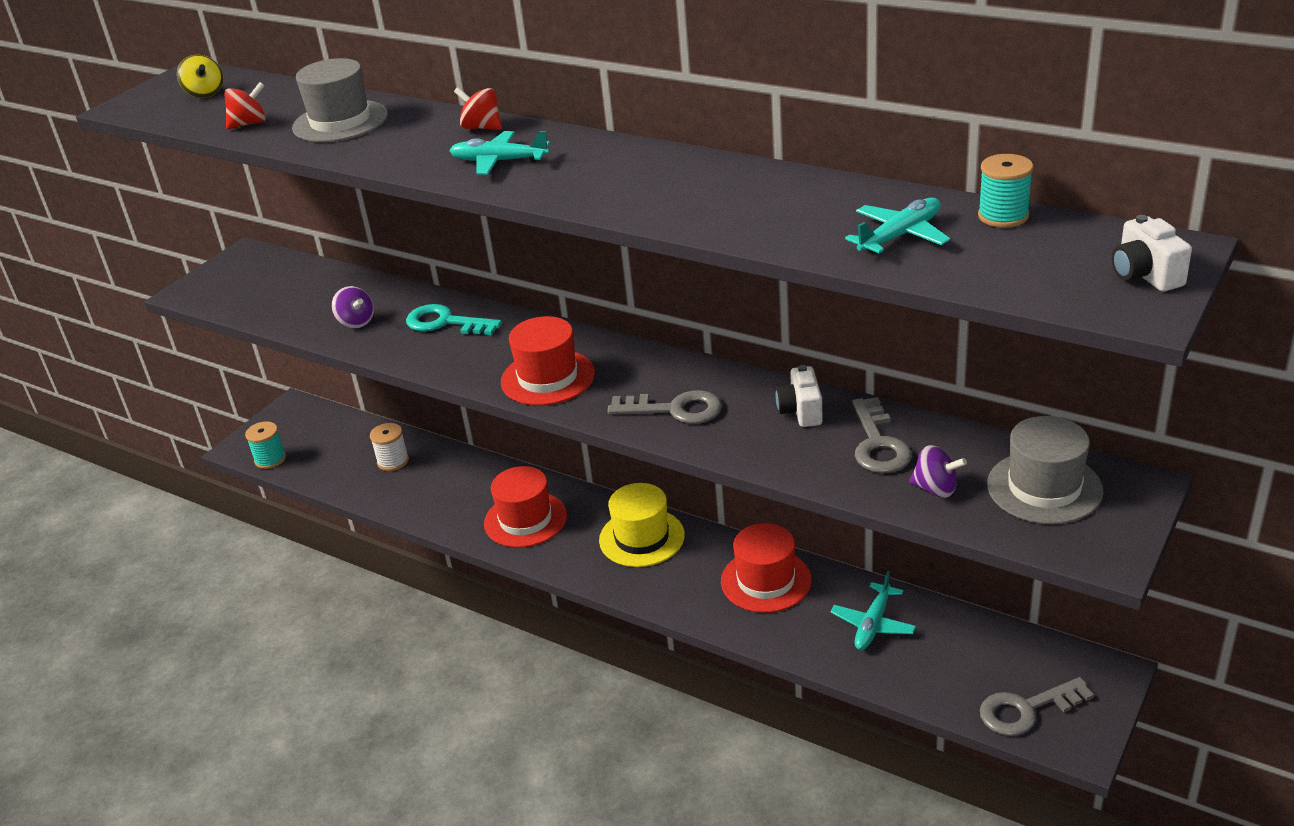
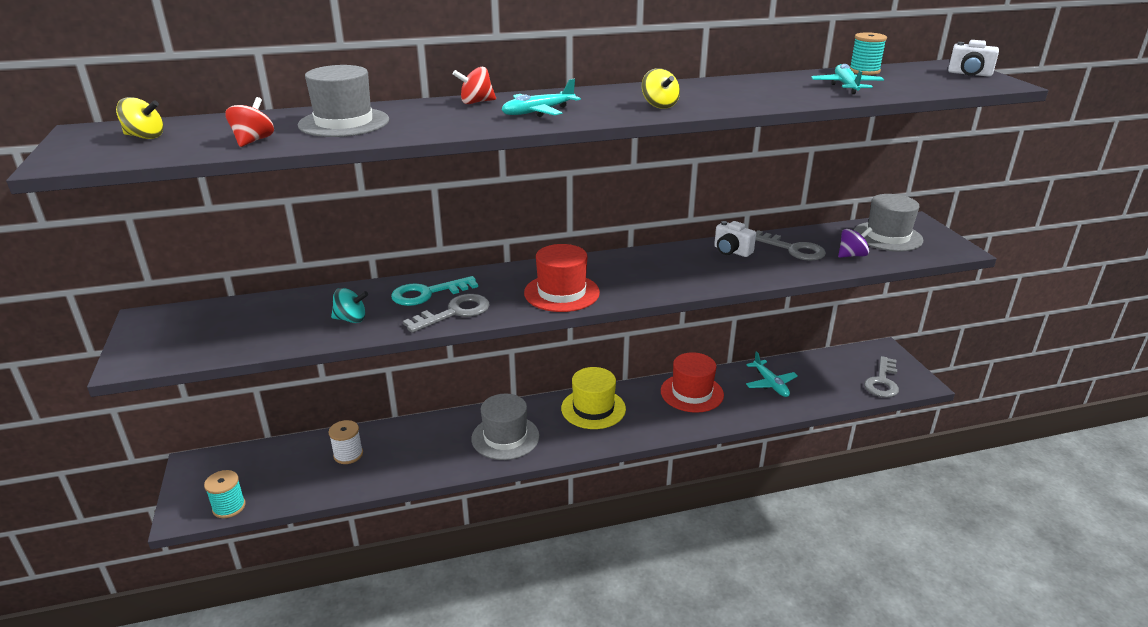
camera: 50 degrees left, 5 degrees down
purple spinning top [332,286,374,328] -> turquoise spinning top [331,288,368,323]
red hat [484,466,567,548] -> grey hat [471,394,540,460]
grey key [607,390,722,424] -> grey key moved to [403,294,490,333]
none -> yellow spinning top [642,68,680,109]

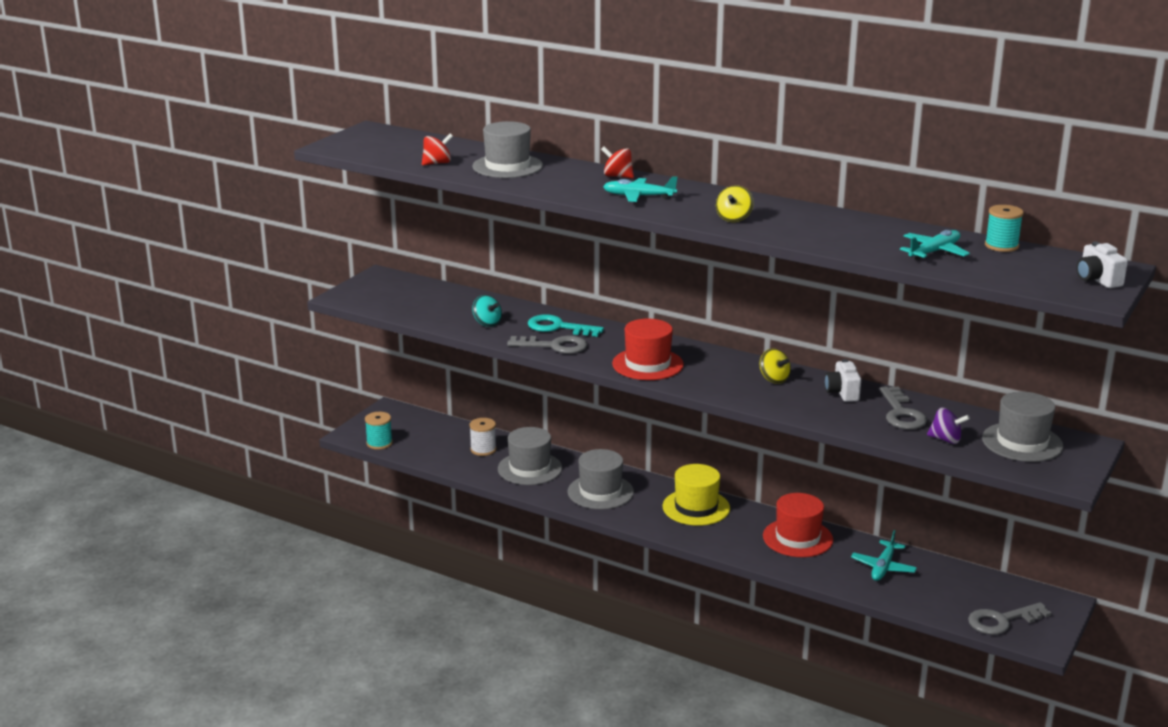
camera: 45 degrees right, 5 degrees down
yellow spinning top [116,97,164,139] -> yellow spinning top moved to [759,349,791,384]
none -> grey hat [498,427,562,485]

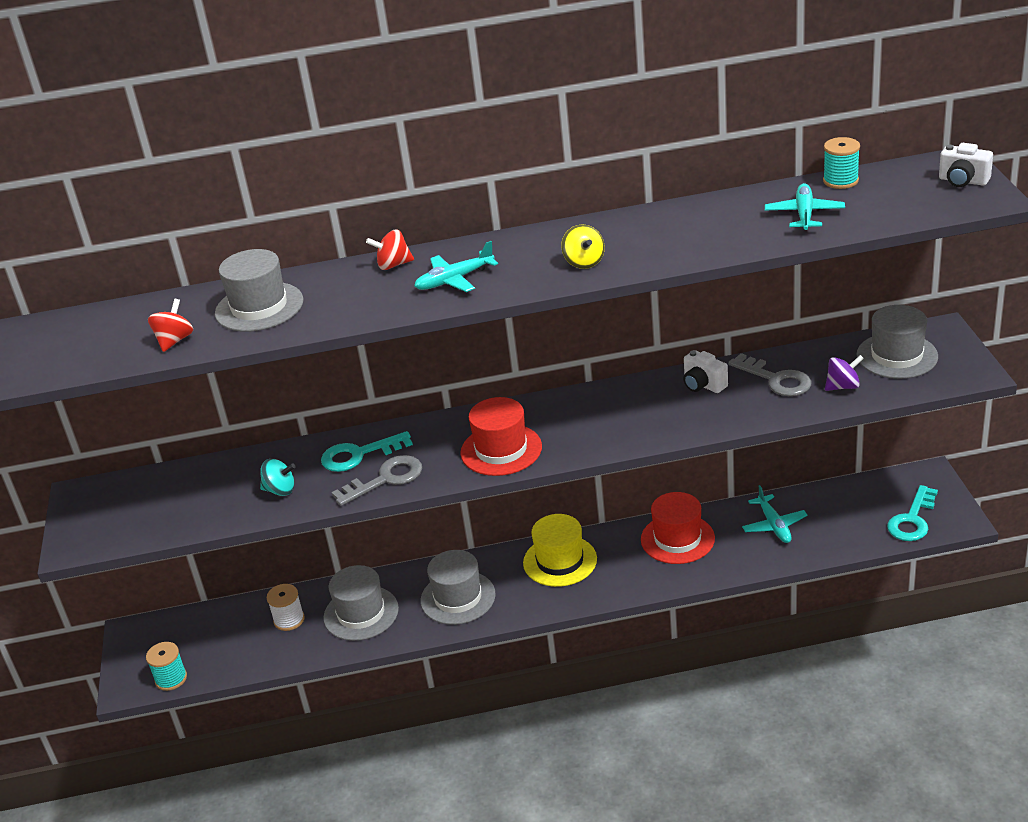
camera: 35 degrees left, 10 degrees up
yellow spinning top [759,349,791,384] -> none
grey key [968,602,1051,635] -> turquoise key [887,485,938,541]

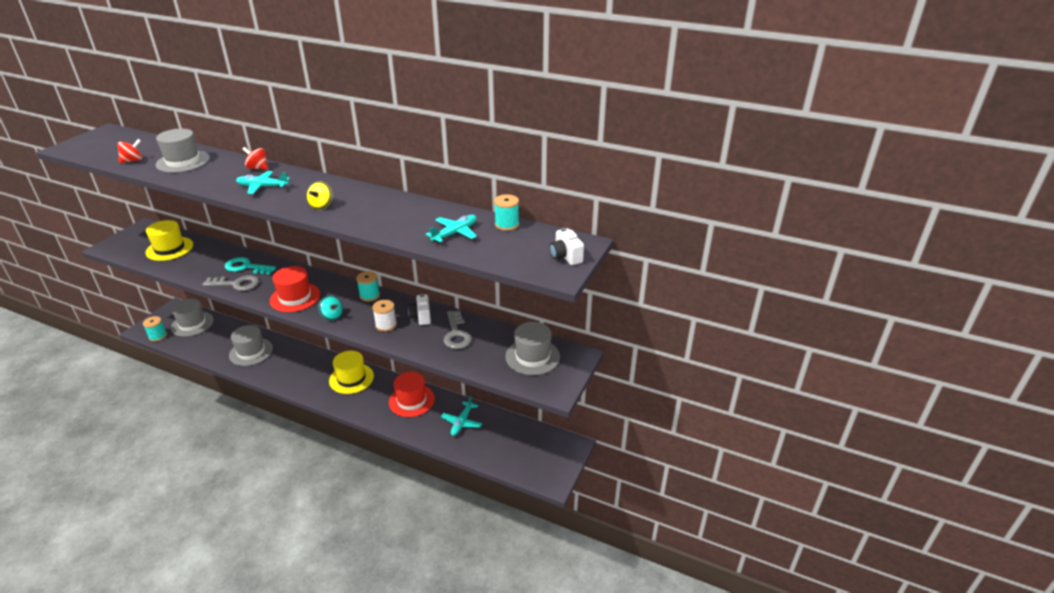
camera: 30 degrees right, 0 degrees up
turquoise spinning top [260,459,296,496] -> turquoise spinning top moved to [318,296,343,321]
white spool [267,584,305,631] -> white spool moved to [372,300,397,332]
grey hat [421,550,496,625] -> grey hat moved to [171,298,214,337]
purple spinning top [825,355,864,391] -> none
turquoise key [887,485,938,541] -> none
none -> yellow hat [145,220,193,261]
none -> turquoise spool [356,271,380,301]

